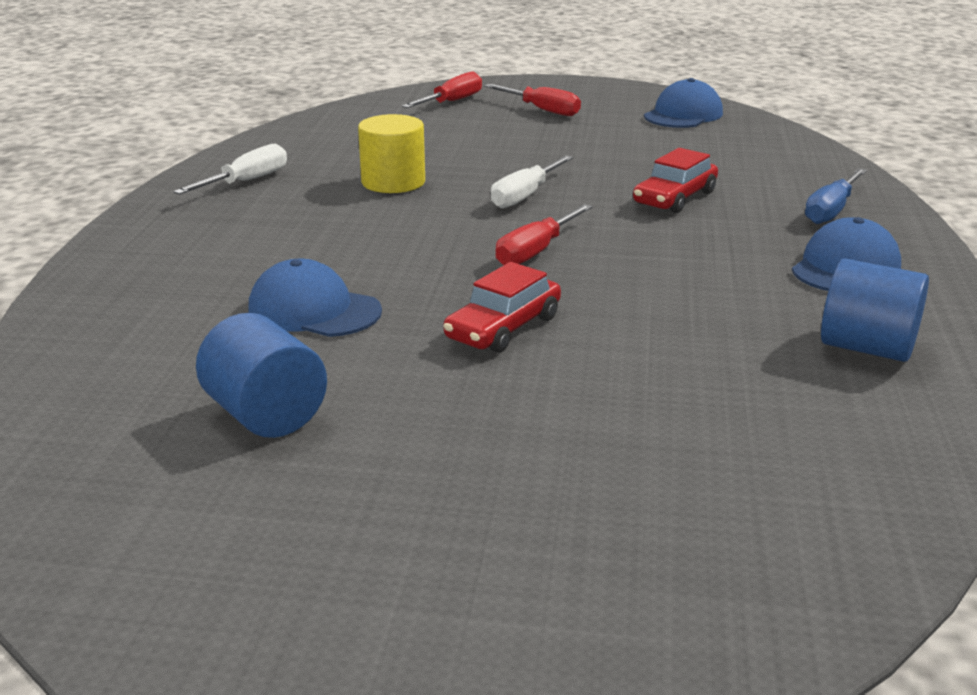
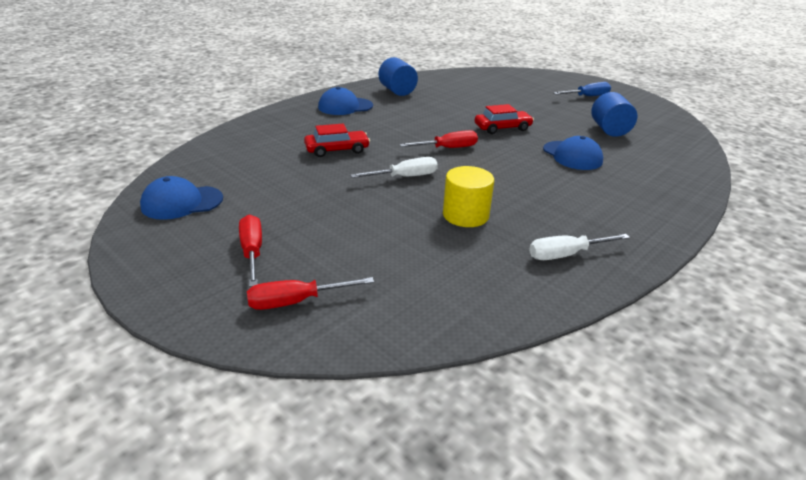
camera: 145 degrees left, 5 degrees up
blue screwdriver [805,168,867,224] -> blue screwdriver moved to [554,82,611,96]

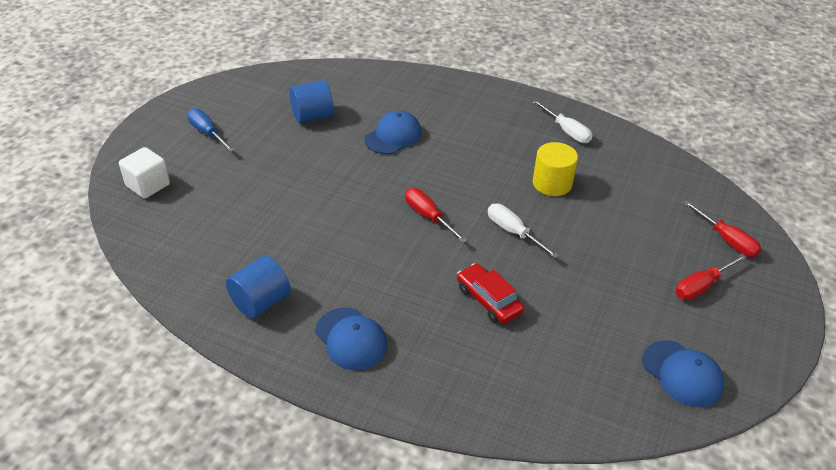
camera: 110 degrees left, 10 degrees up
red car [475,104,534,134] -> none
none -> white cube [119,147,170,199]

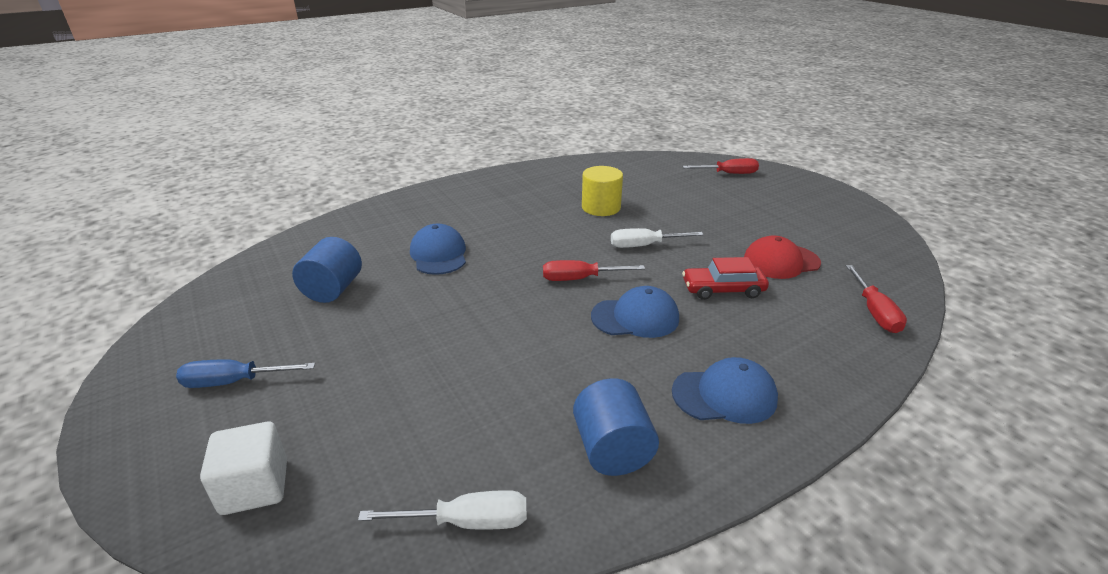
camera: 55 degrees left, 10 degrees down
white screwdriver [533,100,593,143] -> white screwdriver moved to [358,490,527,530]
blue cap [643,340,724,407] -> blue cap moved to [591,286,679,338]
red screwdriver [675,254,747,300] -> red screwdriver moved to [846,265,907,333]
none -> red cap [744,235,821,279]

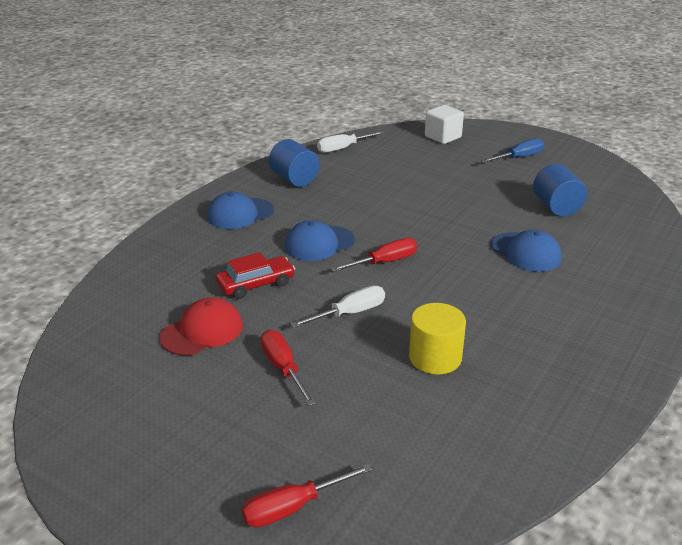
camera: 155 degrees right, 0 degrees up
red screwdriver [846,265,907,333] -> red screwdriver moved to [261,330,316,406]

